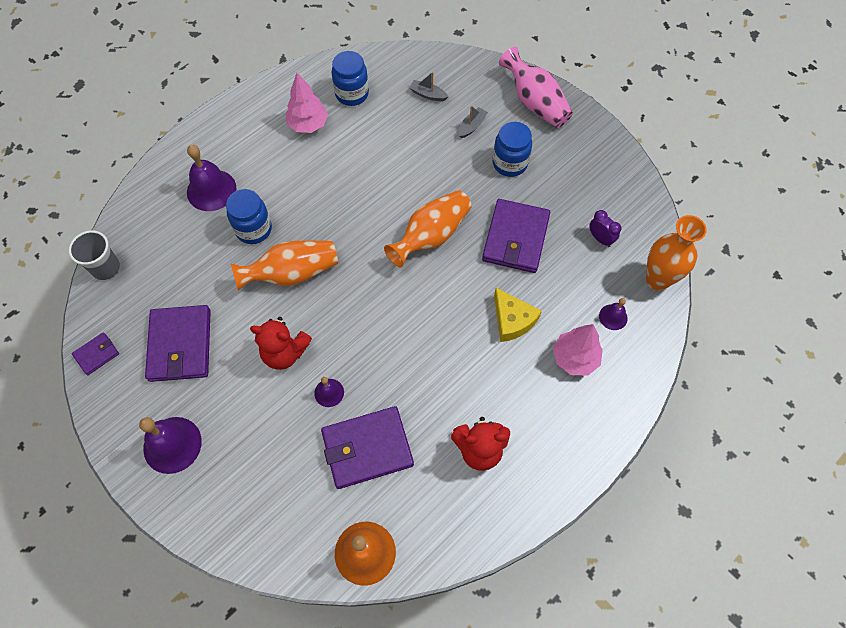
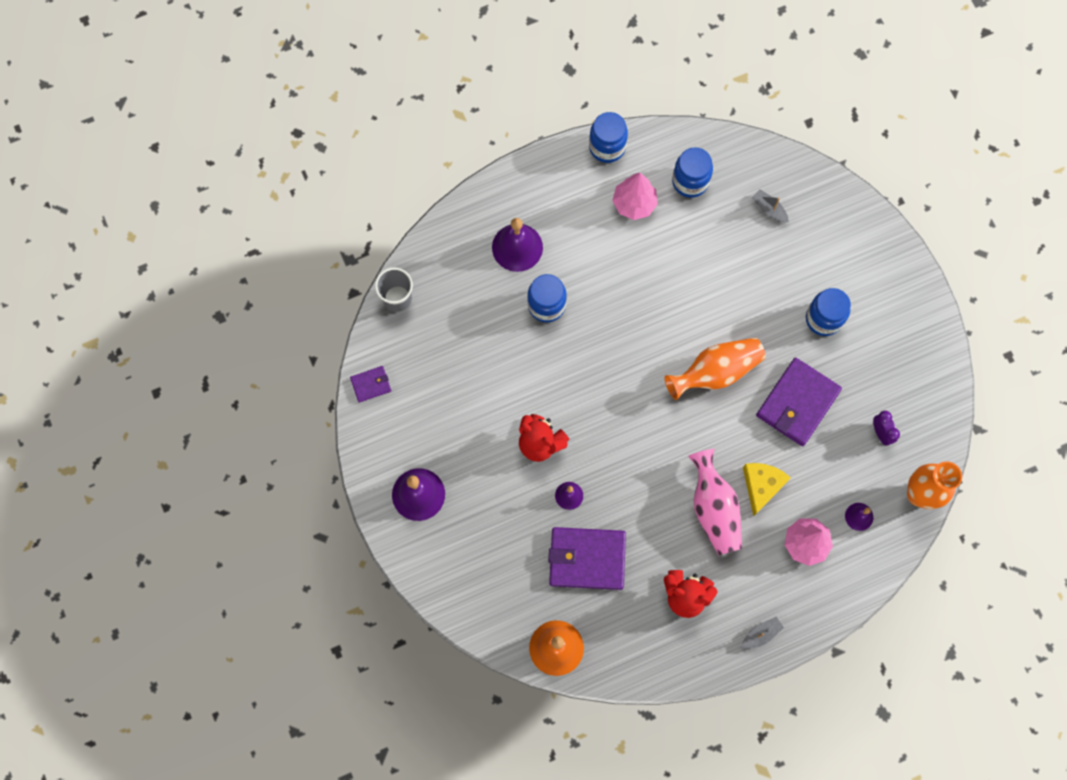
camera: 20 degrees right, 10 degrees up
purple wallet [145,305,211,382] -> none
orange vase [231,241,338,290] -> none
grey boat [459,106,488,138] -> grey boat moved to [741,616,784,649]
yellow cheese [494,288,542,342] -> yellow cheese turned 150 degrees counterclockwise [743,463,791,517]
pink vase [499,47,573,128] -> pink vase moved to [688,448,742,555]
none -> blue jar [589,112,628,163]

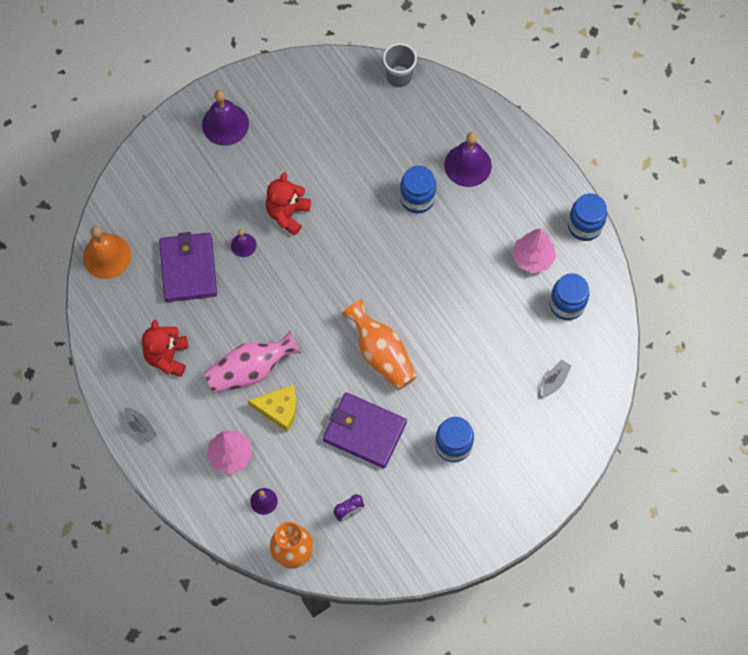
camera: 80 degrees right, 5 degrees down
purple wallet [350,366,391,403] -> none

